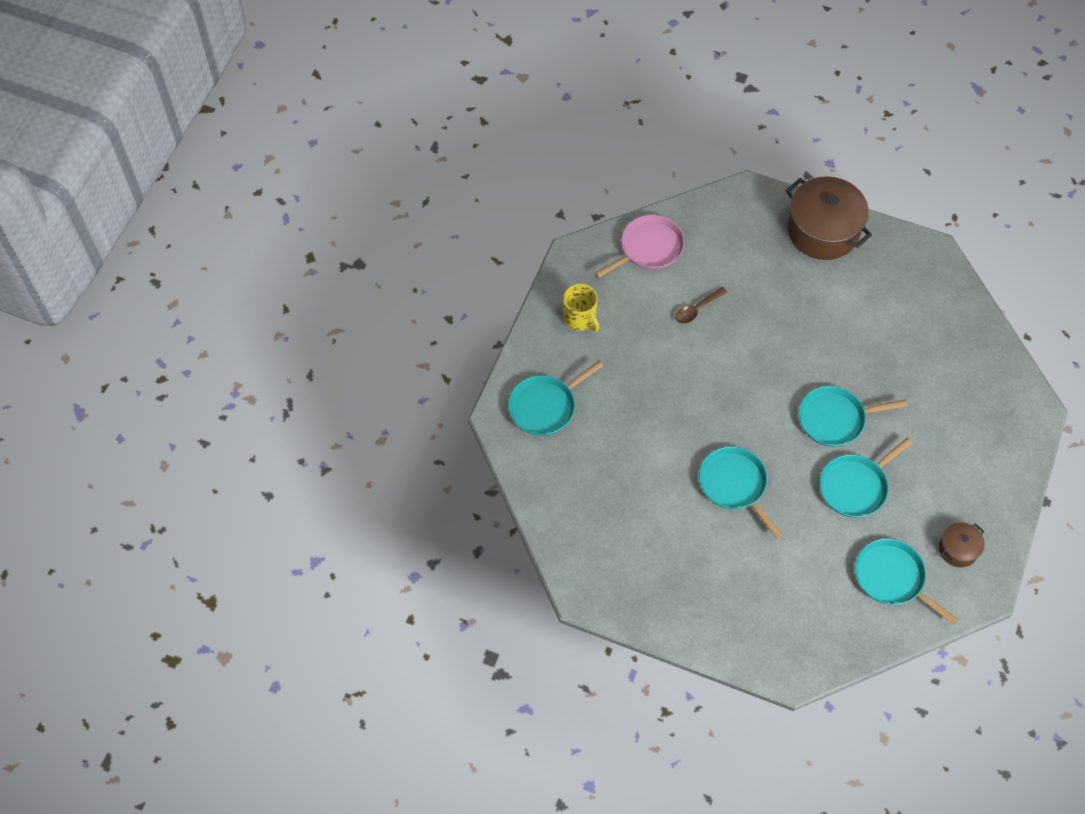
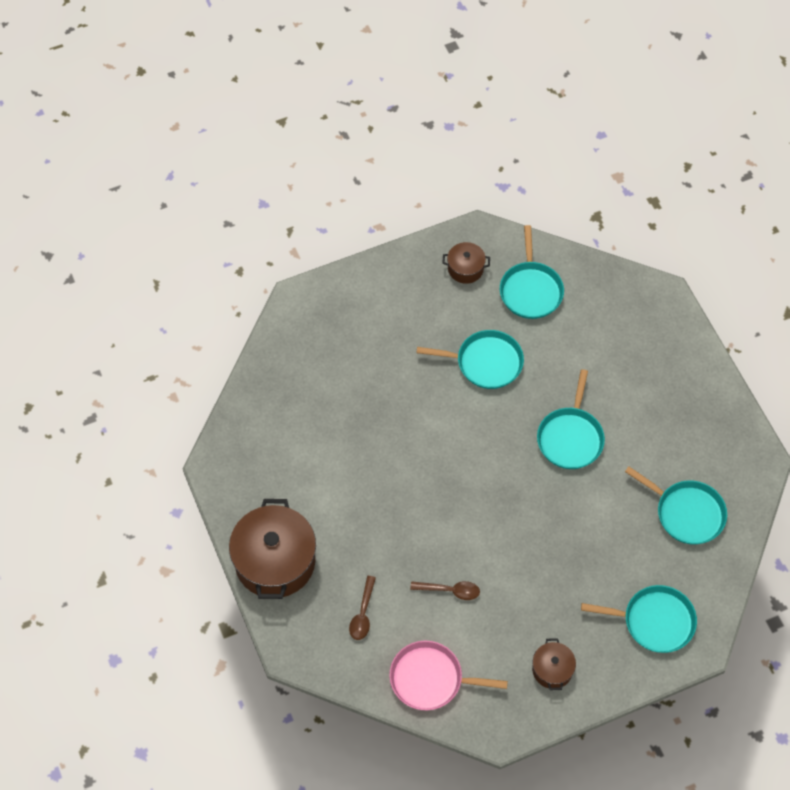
camera: 135 degrees left, 0 degrees up
yellow mug [563,284,599,331] -> brown pot [532,638,576,690]
turquoise pan [799,386,907,447] -> turquoise pan moved to [625,467,727,544]
none -> brown spoon [349,576,376,640]

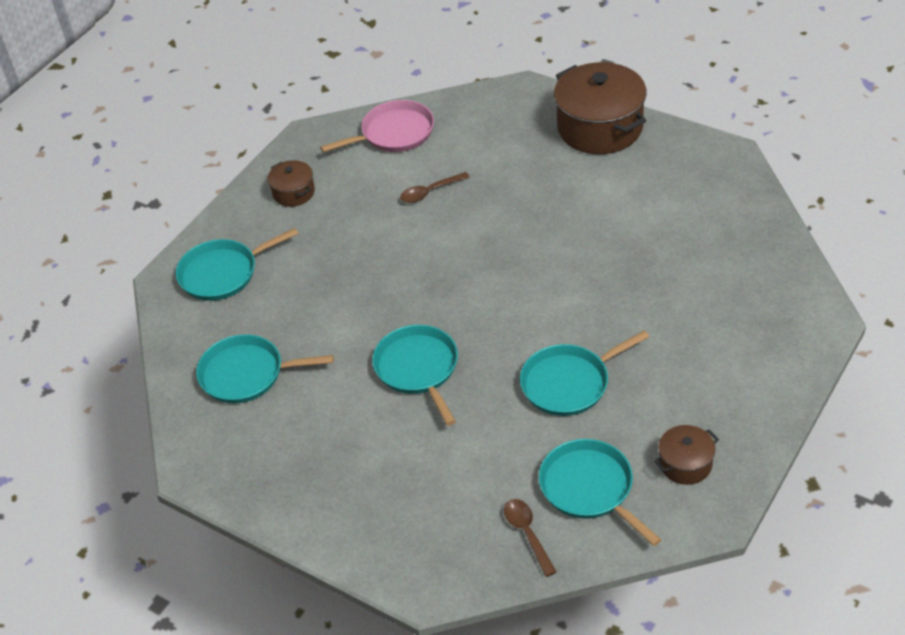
camera: 150 degrees right, 15 degrees down
brown spoon [349,576,376,640] -> brown spoon moved to [504,499,556,577]

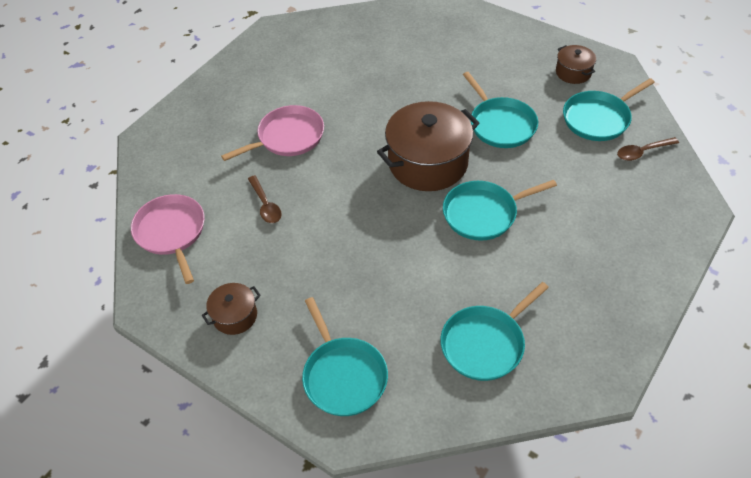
camera: 90 degrees left, 5 degrees up
turquoise pan [196,334,334,403] -> turquoise pan turned 45 degrees clockwise [441,282,549,381]
brown pot [554,62,647,154] -> brown pot moved to [377,101,480,191]
none -> pink pan [221,105,324,161]

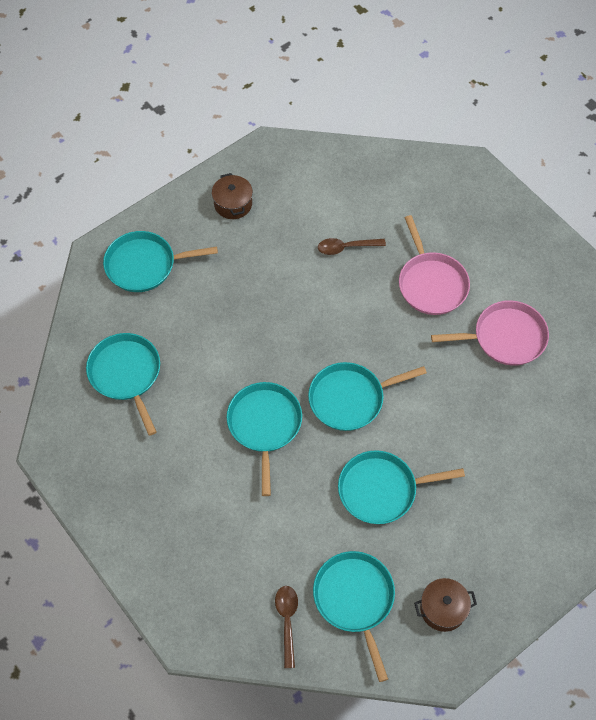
camera: 105 degrees right, 10 degrees up
pink pan [131,194,205,284] -> pink pan moved to [431,300,549,366]
brown pot [377,101,480,191] -> turquoise pan [308,362,427,431]

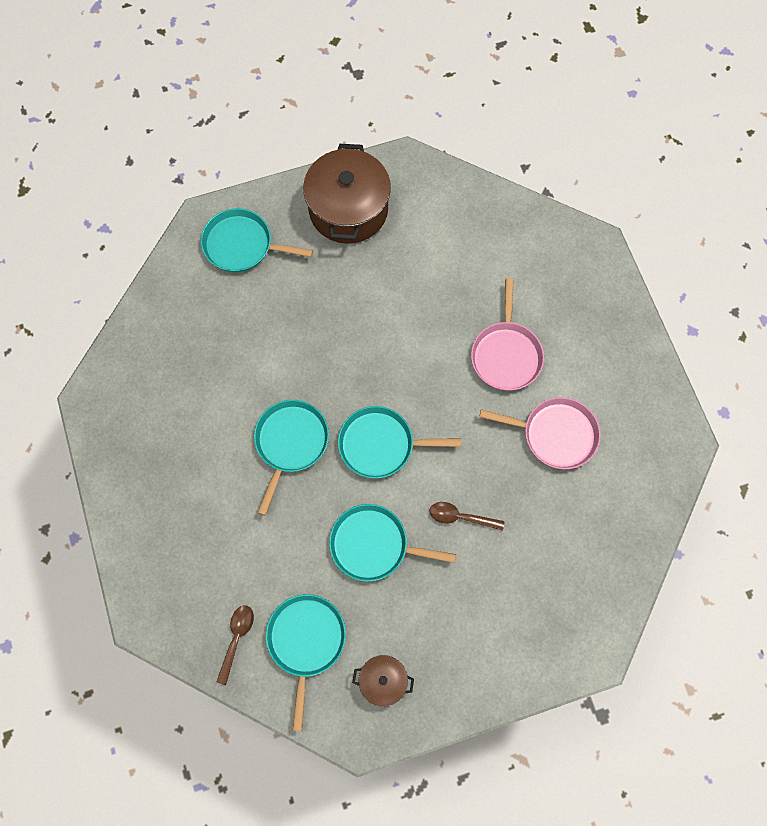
camera: 20 degrees right, 10 degrees up
turquoise pan [86,333,160,436] -> none
brown pot [212,173,253,219] -> brown pot [303,144,391,244], size x2.04
brown spoon [318,238,386,255] -> brown spoon moved to [430,502,505,531]

